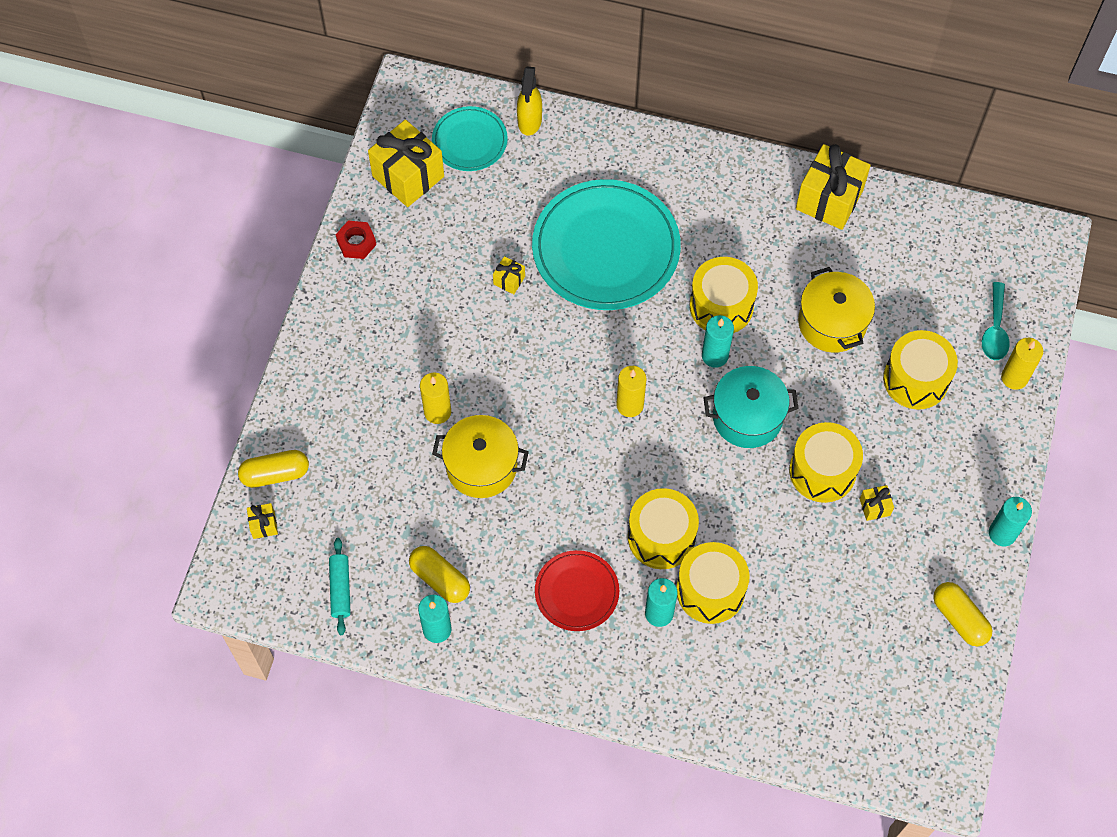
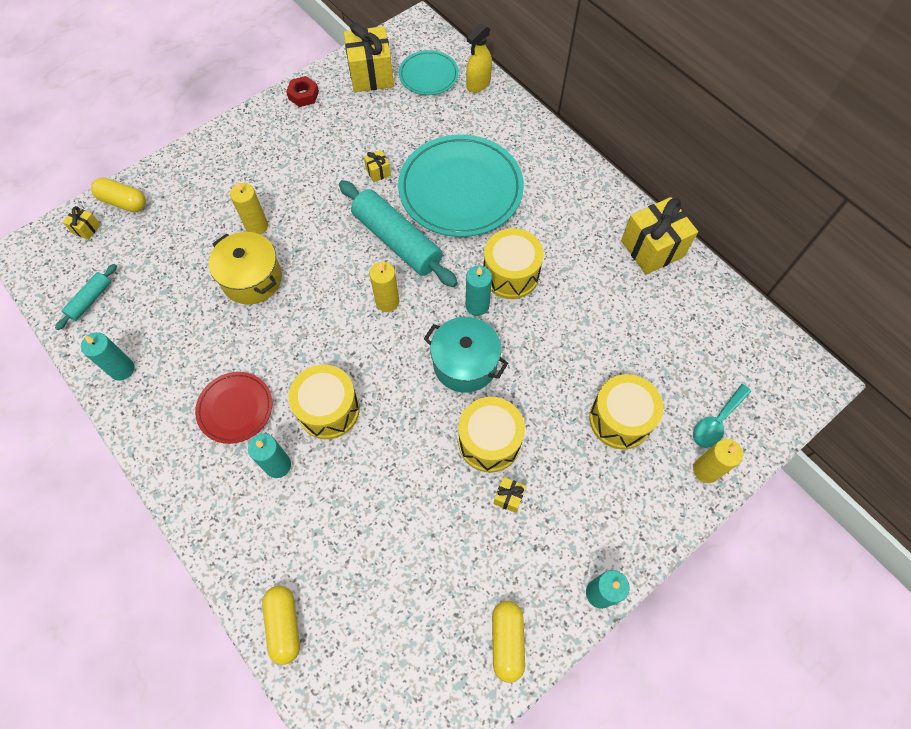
camera: 35 degrees right, 0 degrees up
yellow capsule [409,546,470,603] -> yellow capsule moved to [262,585,300,665]
yellow drum [677,542,750,624] -> none
yellow pot [798,267,875,353] -> none
none -> turquoise rolling pin [339,180,458,287]

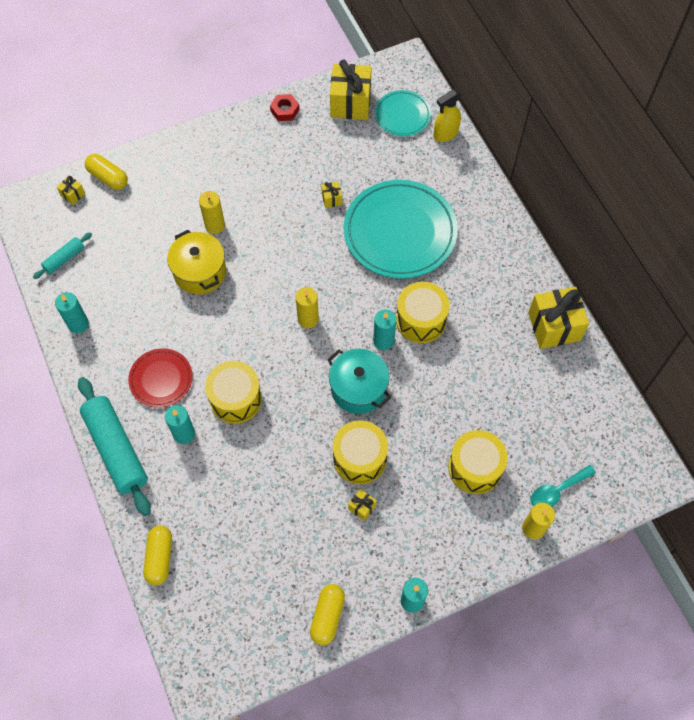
camera: 15 degrees right, 0 degrees up
turquoise rolling pin [339,180,458,287] -> turquoise rolling pin moved to [78,377,151,516]

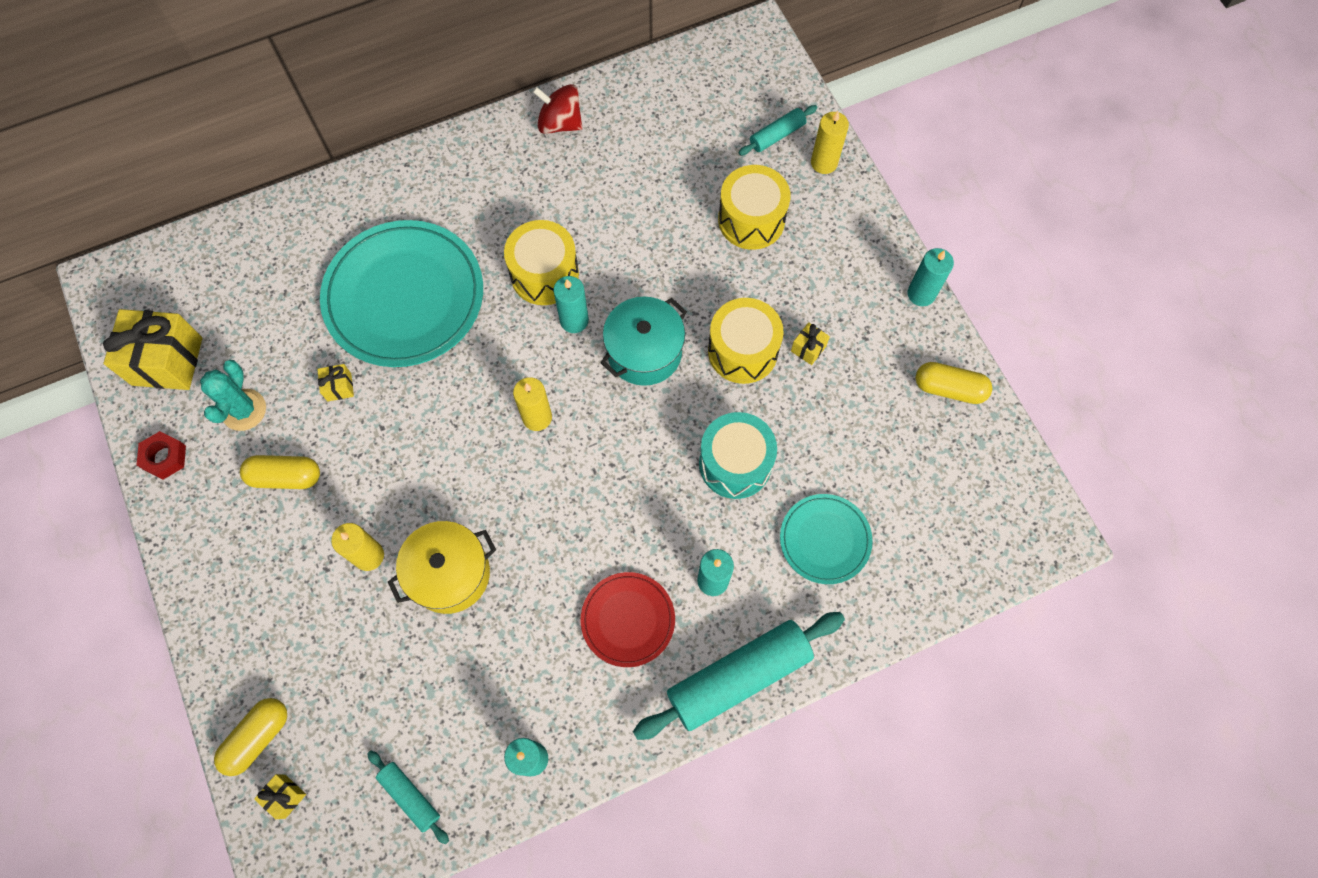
camera: 90 degrees left, 5 degrees up
yellow capsule [143,526,172,585] -> yellow capsule moved to [240,455,320,489]
yellow drum [205,361,262,424] -> none
turquoise plate [375,90,431,136] -> turquoise plate moved to [780,494,873,584]
yellow spray bottle [434,90,461,142] -> none
yellow gift [528,287,589,349] -> red spinning top [532,84,582,134]
turquoise spoon [531,465,596,507] -> turquoise rolling pin [739,105,817,155]
none -> turquoise cactus [200,360,266,431]
none -> turquoise drum [699,412,777,499]

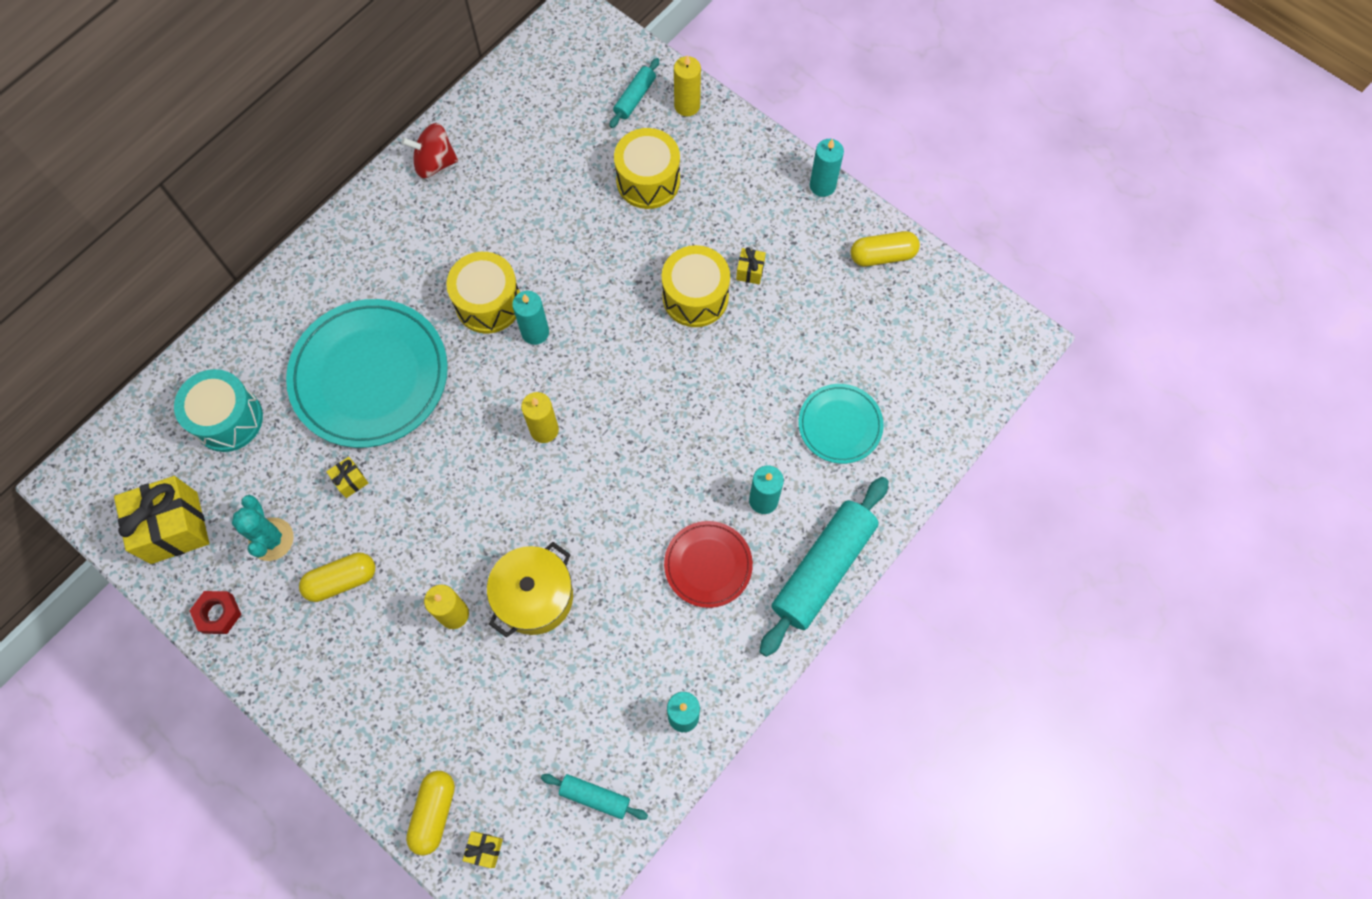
camera: 25 degrees left, 0 degrees up
turquoise pot [600,297,687,386] -> none
turquoise drum [699,412,777,499] -> turquoise drum moved to [174,369,263,452]

